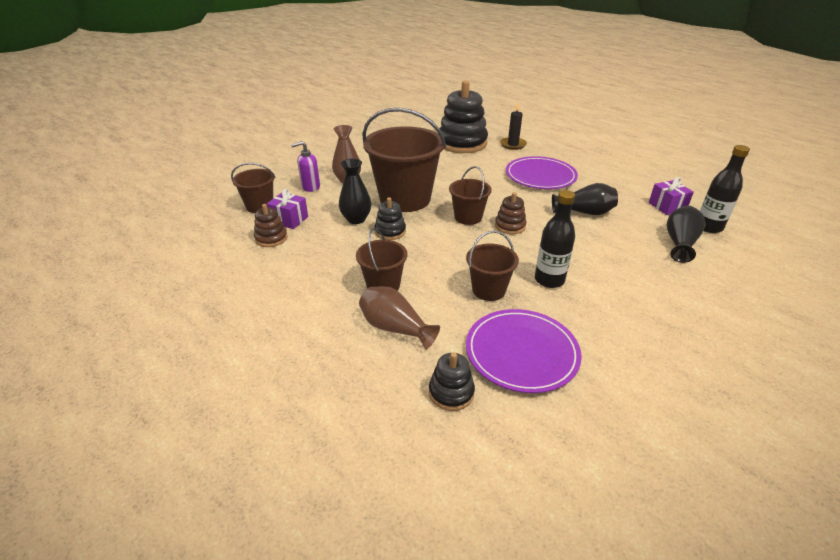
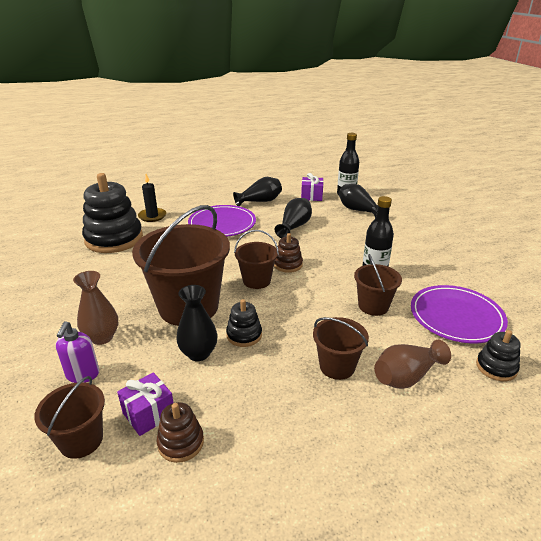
camera: 65 degrees left, 5 degrees down
none -> black vase [233,177,282,206]

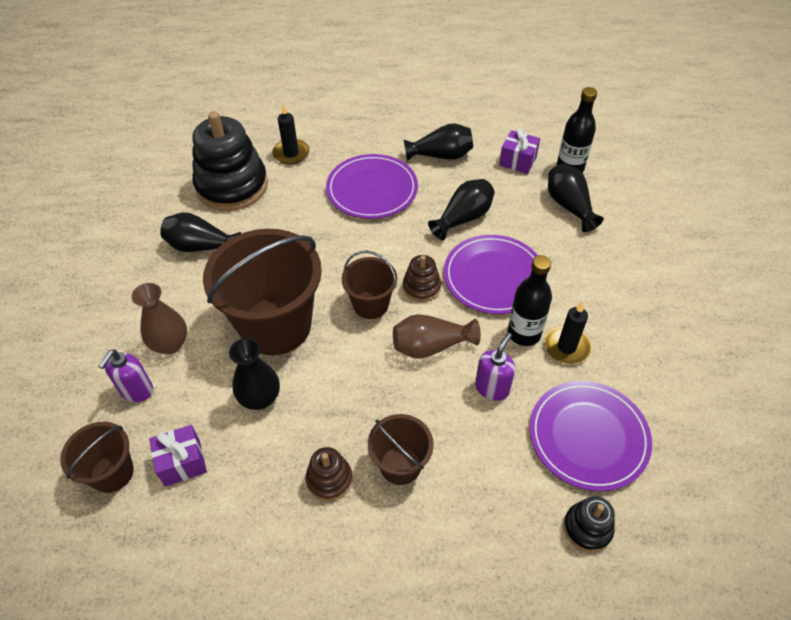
camera: 20 degrees right, 20 degrees up
brown stacking toy [157,402,204,463] -> brown stacking toy moved to [306,447,353,501]
black stacking toy [226,299,262,347] -> none
brown bucket [354,254,402,316] -> purple soap dispenser [475,333,515,401]
brown vase [374,340,451,389] -> brown vase moved to [393,314,481,359]
none -> black vase [160,212,241,252]
none -> purple plate [444,235,538,314]
none -> black candle [544,301,591,364]

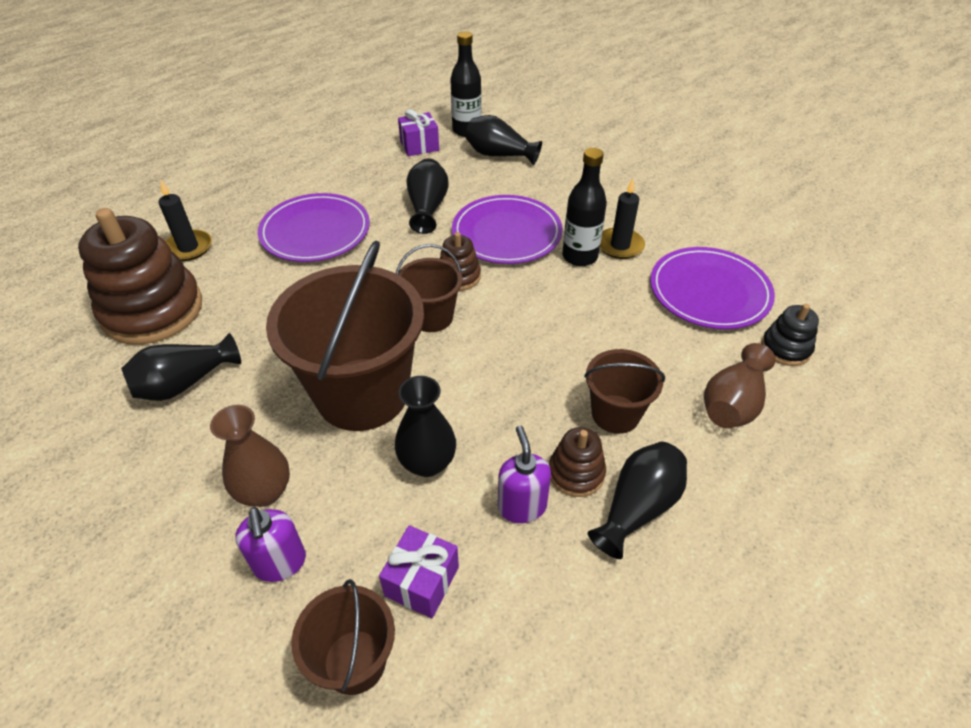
camera: 45 degrees left, 5 degrees down
black stacking toy [192,111,268,211] -> brown stacking toy [78,208,202,345]
brown vase [393,314,481,359] -> brown vase moved to [704,343,776,428]
black vase [403,123,473,161] -> black vase moved to [588,442,687,559]
purple soap dispenser [475,333,515,401] -> purple soap dispenser moved to [498,425,551,523]

